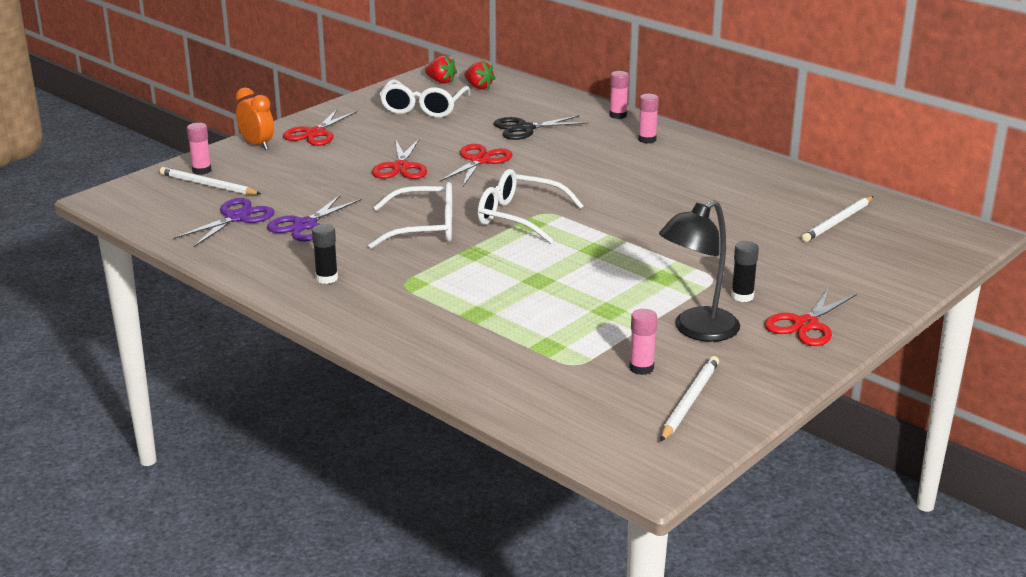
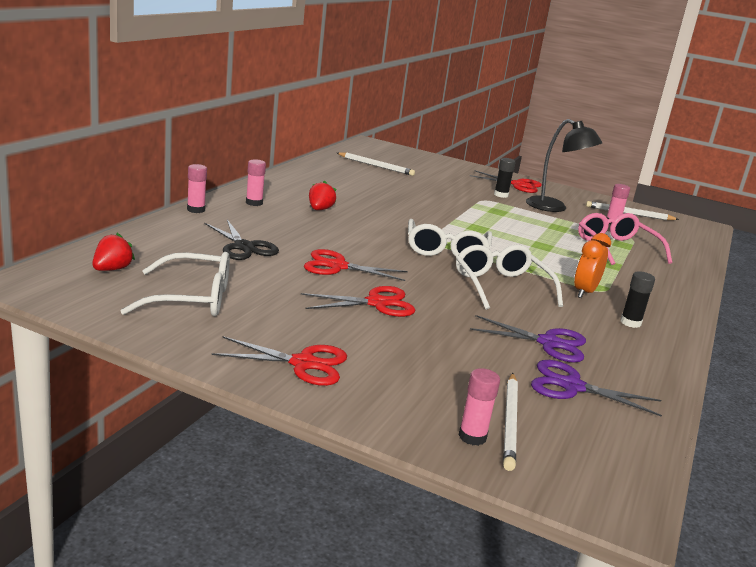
camera: 110 degrees left, 5 degrees down
orange clock [236,87,274,150] -> orange clock moved to [574,233,611,298]
red strawberry [425,56,457,84] -> red strawberry moved to [309,181,336,210]
none -> pink glasses [578,213,672,265]

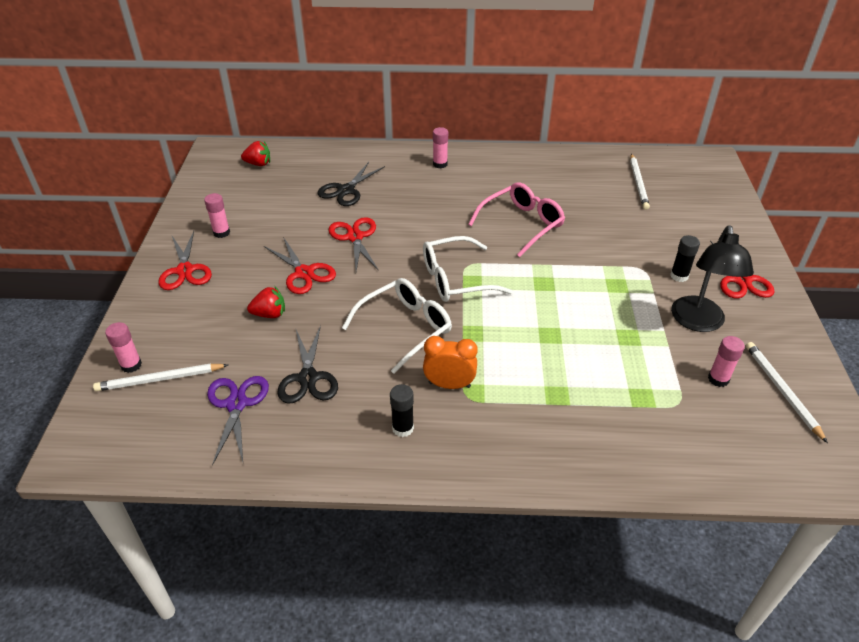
camera: 70 degrees right, 20 degrees up
white glasses [120,252,230,316] -> none
pink glue stick [187,164,207,213] -> pink glue stick moved to [204,193,230,238]
red strawberry [309,181,336,210] -> red strawberry moved to [247,286,285,318]
purple scissors [470,315,586,363] -> black scissors [278,325,338,404]
pink glasses [578,213,672,265] -> pink glasses moved to [468,182,565,257]

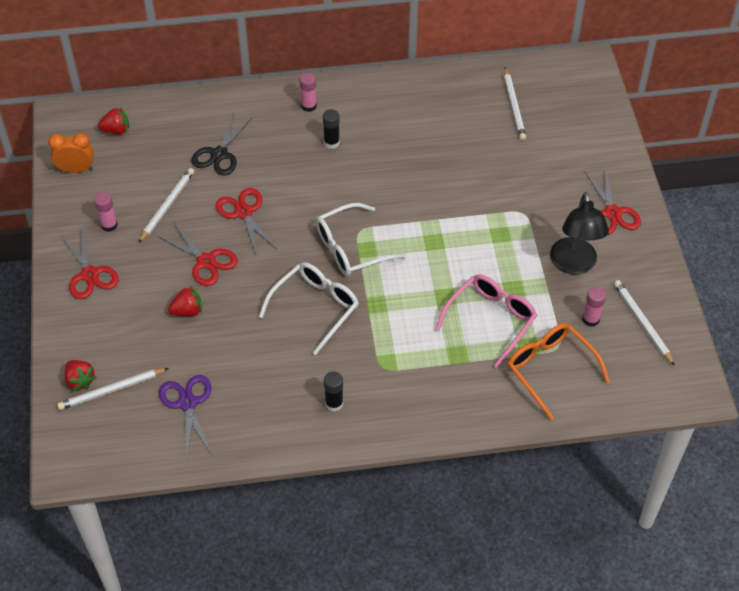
camera: 10 degrees left, 10 degrees up
pink glue stick [105,322,142,373] -> red strawberry [64,360,96,391]
black scissors [278,325,338,404] -> none
orange clock [423,336,478,389] -> orange clock moved to [48,133,94,173]
pink glasses [468,182,565,257] -> pink glasses moved to [435,274,537,368]
black glue stick [670,235,700,282] -> black glue stick moved to [323,109,340,149]
none -> white pencil [139,168,194,243]
none -> orange glasses [507,323,610,420]

